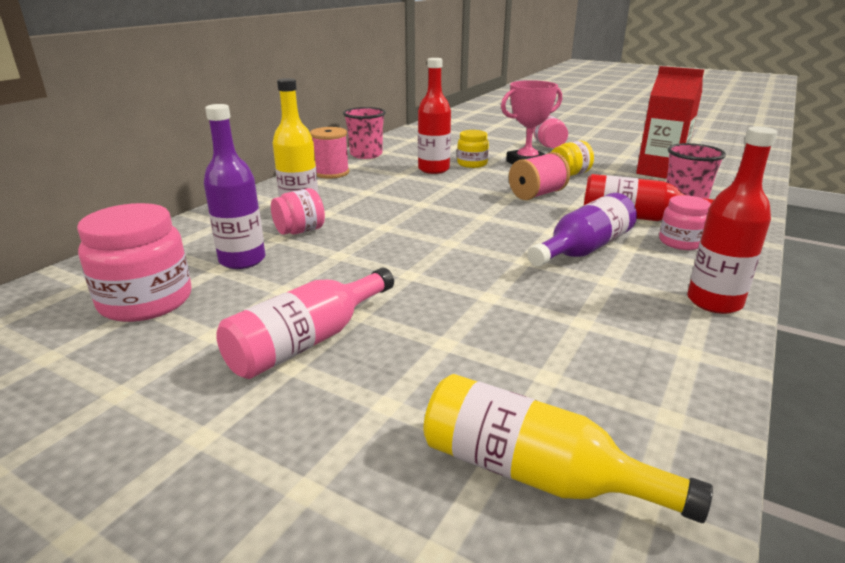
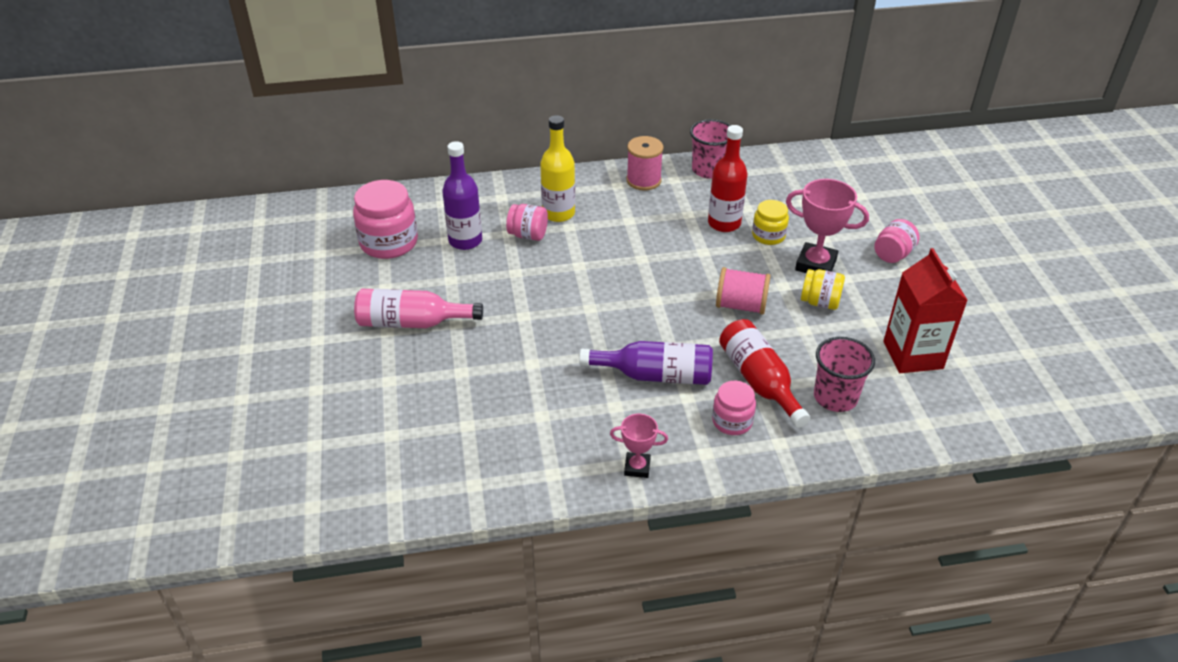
camera: 50 degrees right, 15 degrees up
yellow bottle [424,374,713,523] -> none
red bottle [687,126,777,314] -> pink trophy [610,414,668,478]

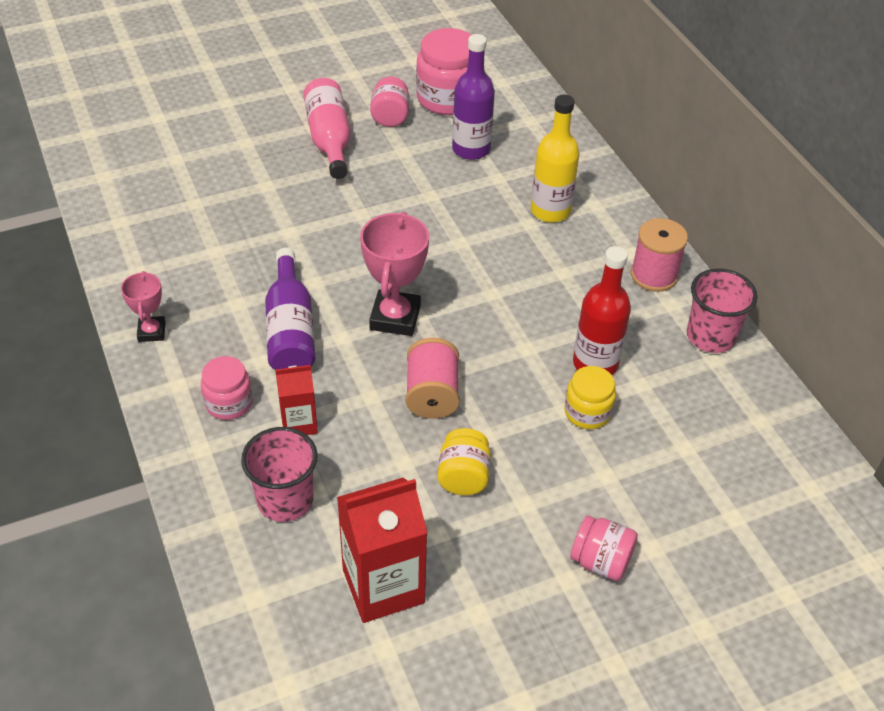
camera: 75 degrees right, 5 degrees up
pink jar [506,204,548,241] -> pink jar moved to [370,76,410,127]
red bottle [719,319,810,428] -> red carton [276,365,318,435]
pink trophy [786,179,869,273] -> pink trophy moved to [360,212,429,336]

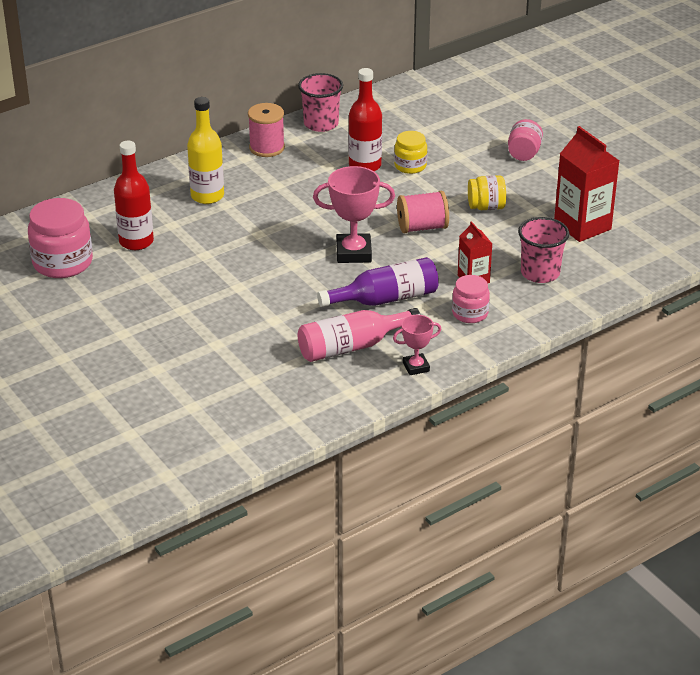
camera: 100 degrees left, 10 degrees down
pink bottle [303,78,350,179] -> pink bottle moved to [298,308,420,362]
pink jar [370,76,410,127] -> none
purple bottle [452,34,495,160] -> red bottle [114,140,154,250]

